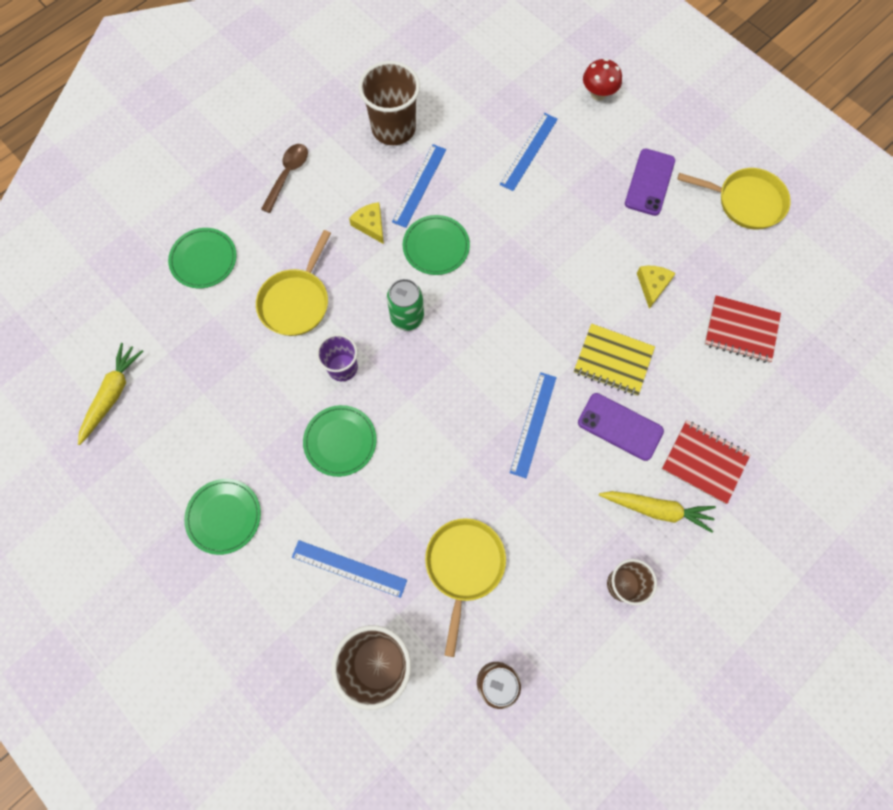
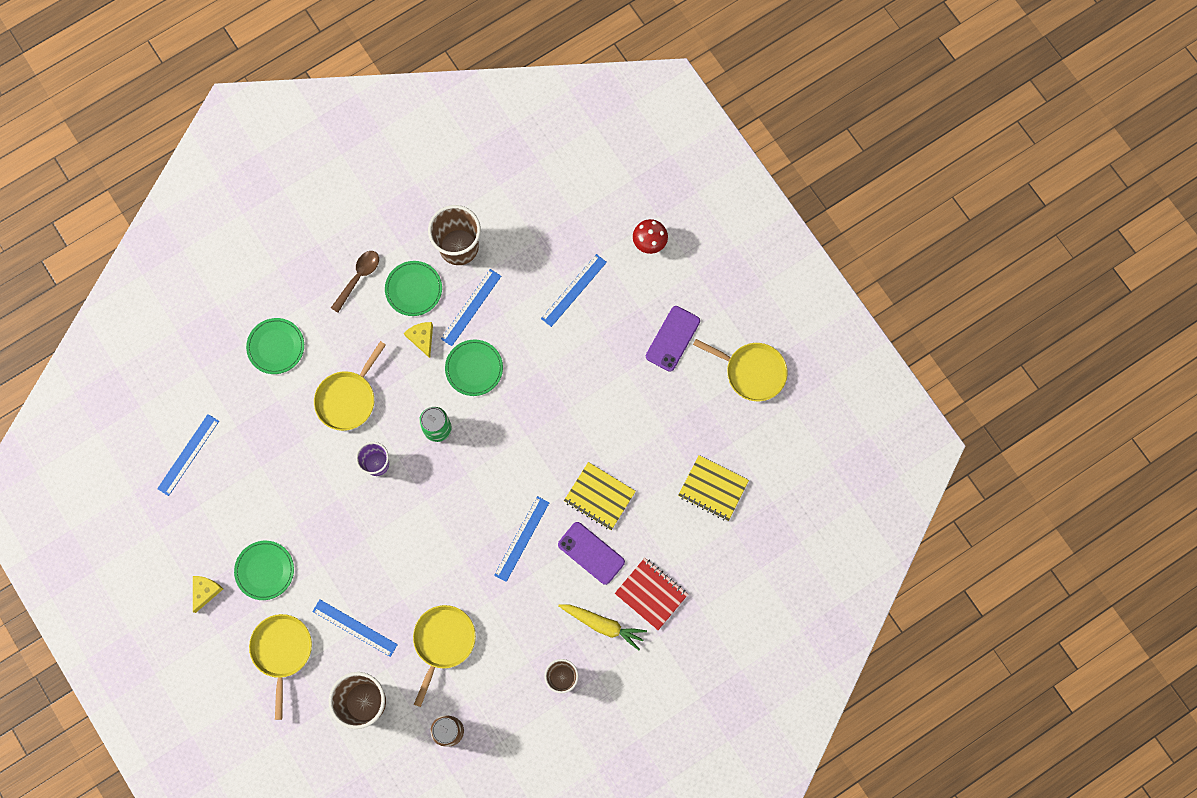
camera: 10 degrees right, 5 degrees up
yellow carrot [78,343,144,445] -> blue ruler [157,414,219,496]
green plate [303,405,377,477] -> green plate moved to [385,261,442,316]
yellow cheese [637,266,676,309] -> yellow cheese moved to [193,576,223,613]
red notebook [704,295,781,363] -> yellow notebook [678,455,749,521]
none -> yellow pan [249,614,312,720]

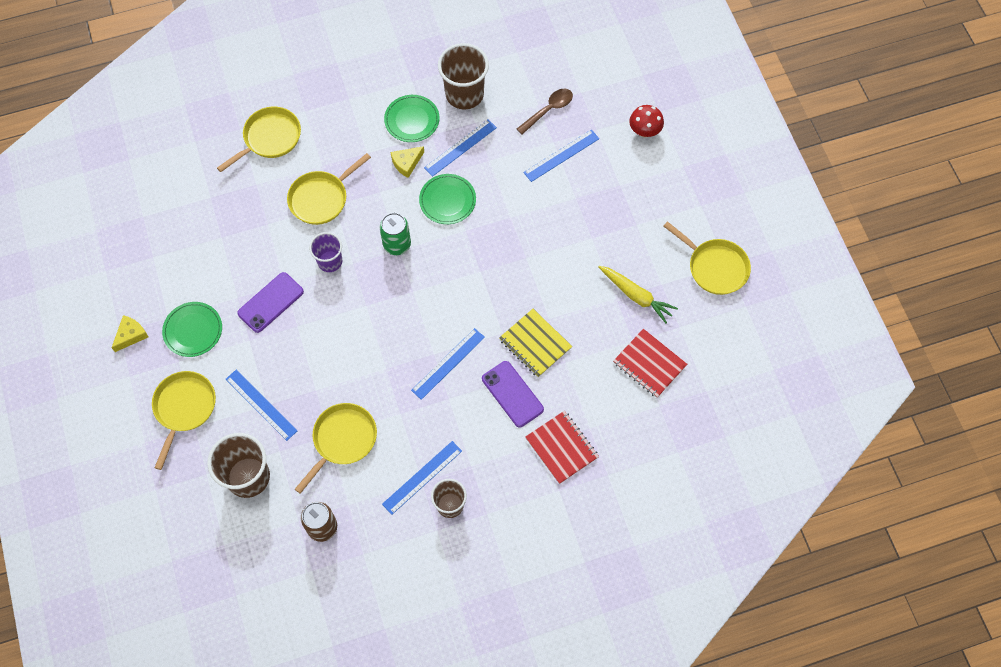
camera: 15 degrees right, 10 degrees down
blue ruler [157,414,219,496] -> blue ruler moved to [382,441,462,515]
green plate [246,318,304,374] -> yellow pan [217,107,301,172]
brown spoon [331,251,379,313] -> brown spoon moved to [517,89,573,134]
yellow cheese [404,322,433,358] -> yellow cheese turned 120 degrees counterclockwise [390,146,424,178]
yellow carrot [558,604,647,650] -> yellow carrot moved to [598,266,678,324]
purple phone [646,306,700,372] -> purple phone moved to [237,272,304,333]
yellow notebook [678,455,749,521] -> red notebook [613,329,687,398]

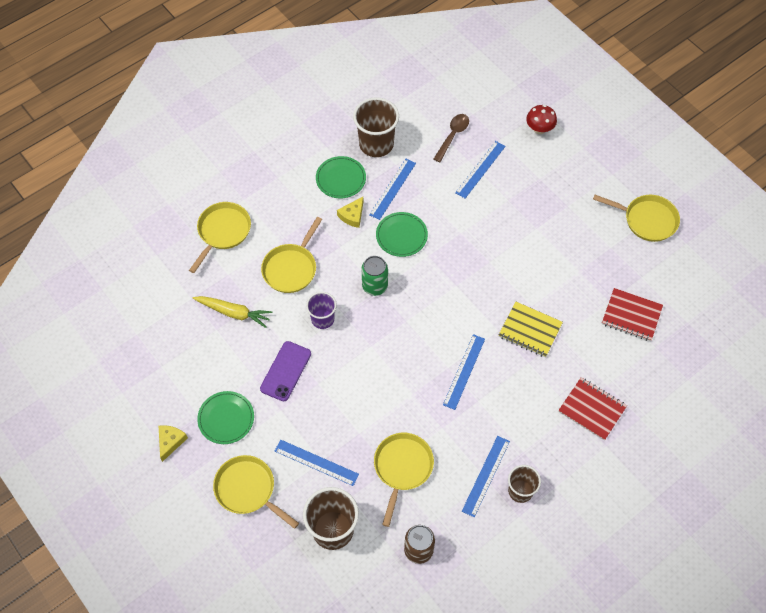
camera: 20 degrees left, 5 degrees down
yellow pan [152,371,216,470] -> yellow pan turned 45 degrees counterclockwise [213,455,299,529]
purple phone [482,361,544,427] -> none
yellow carrot [598,266,678,324] -> yellow carrot moved to [193,296,273,328]

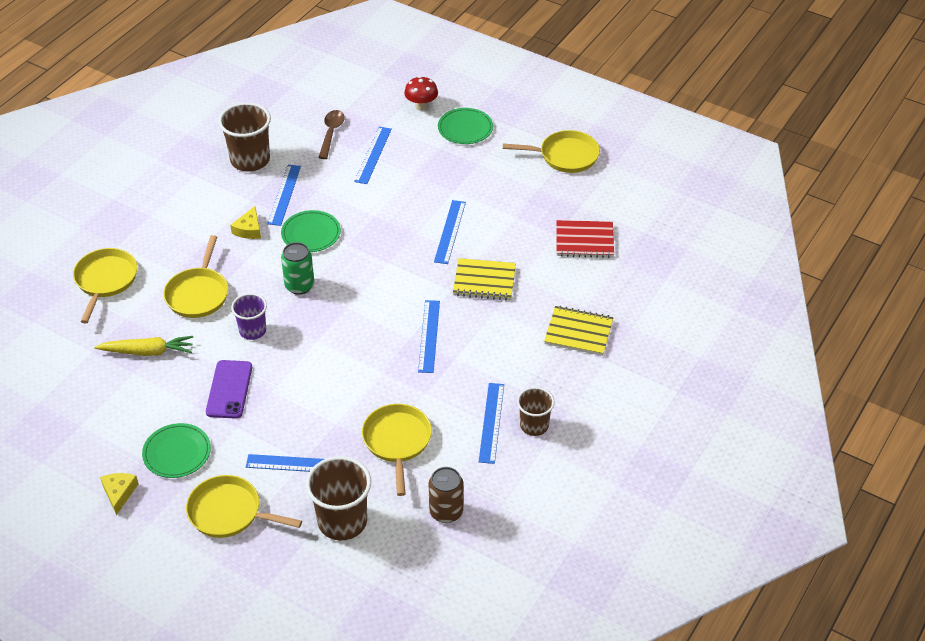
camera: 20 degrees left, 15 degrees down
green plate [316,156,366,198] -> green plate moved to [438,108,493,144]
red notebook [558,377,627,440] -> yellow notebook [544,306,614,356]
none -> blue ruler [434,200,466,264]

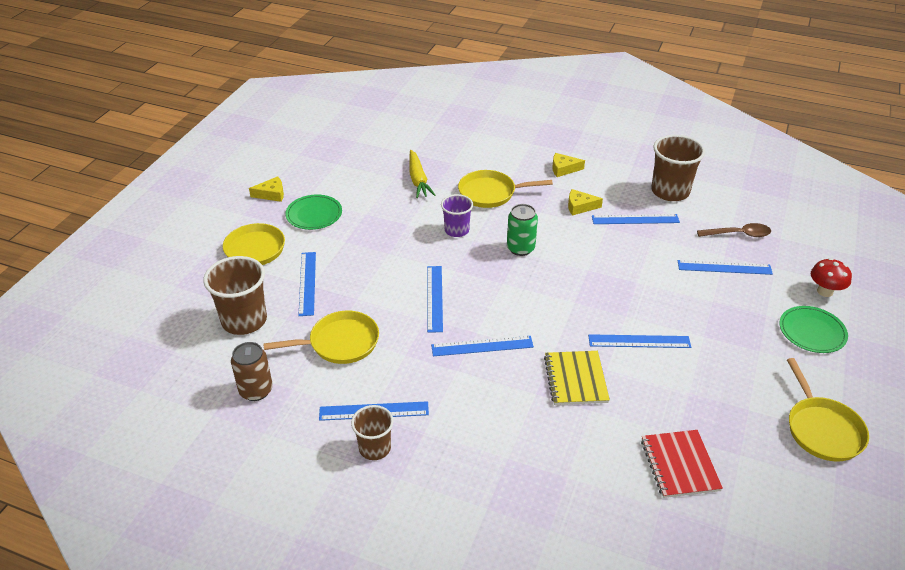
camera: 80 degrees right, 5 degrees down
yellow pan [73,248,137,323] -> none
purple phone [206,360,252,419] -> none
green plate [281,210,341,252] -> none
yellow notebook [544,306,614,356] -> none
none -> blue ruler [427,266,443,333]
none -> yellow cheese [552,153,585,177]

